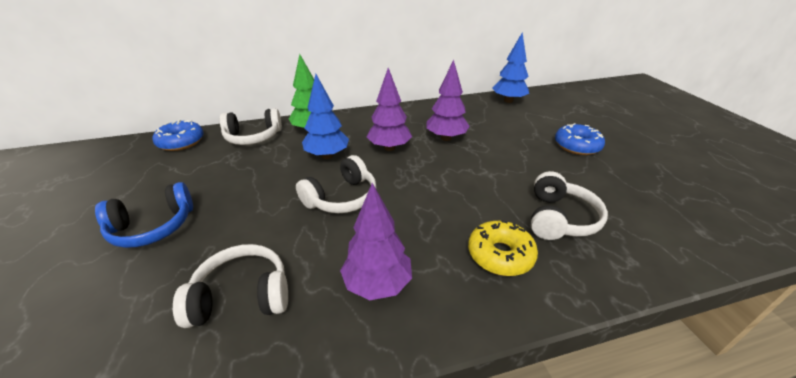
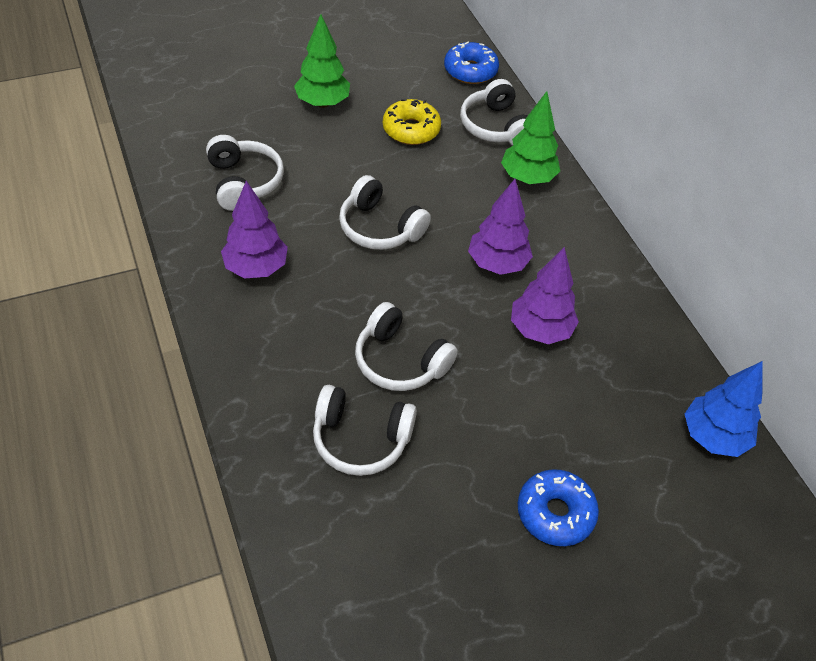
camera: 80 degrees right, 15 degrees up
blue headphones [95,182,193,248] -> green tree [294,14,350,108]
blue tree [302,74,349,159] -> none
yellow donut [468,220,538,276] -> yellow donut moved to [383,99,441,145]
none -> white headphones [355,302,458,391]

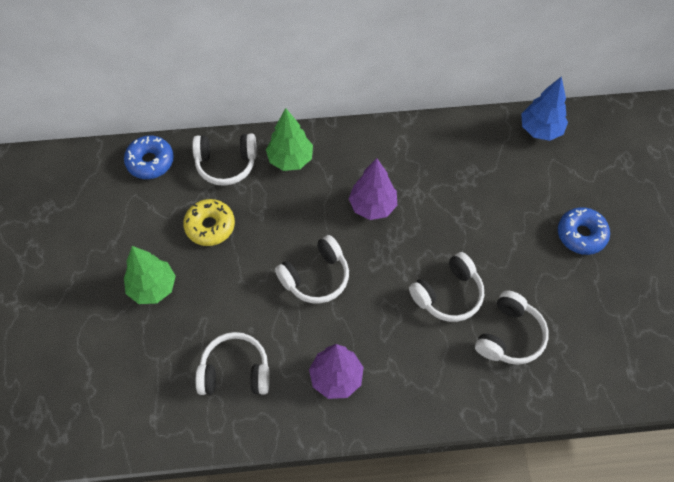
camera: 70 degrees left, 10 degrees up
purple tree [511,247,579,344] -> none

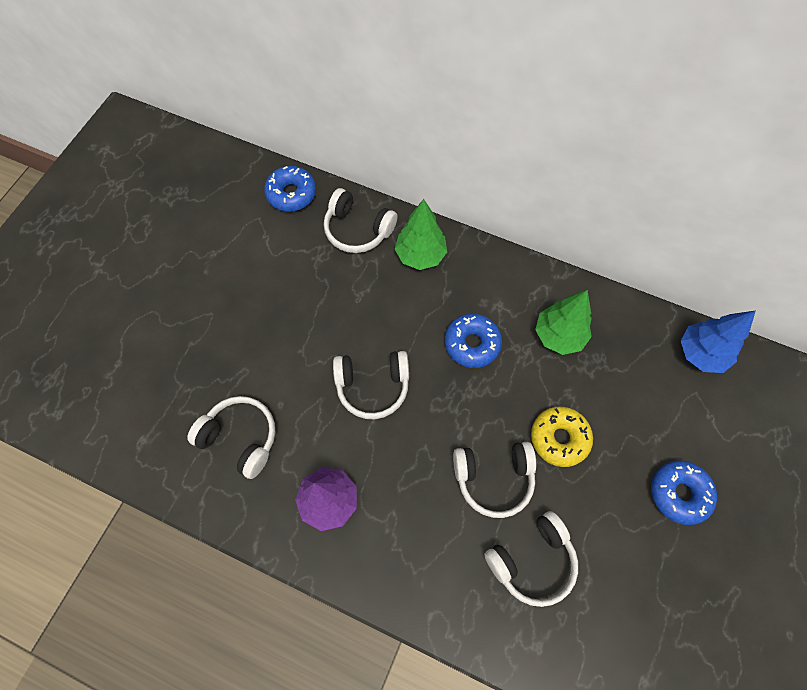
camera: 30 degrees right, 5 degrees up
green tree [124,246,176,304] -> green tree moved to [535,290,592,355]
yellow donut [183,199,235,246] -> yellow donut moved to [531,406,593,467]
purple tree [349,158,397,220] -> blue donut [445,314,502,368]

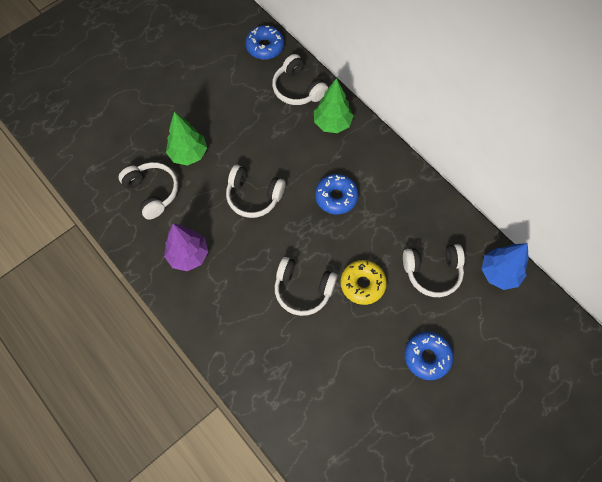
camera: 25 degrees right, 0 degrees up
white headphones [484,511,578,607] -> white headphones moved to [403,244,465,297]
green tree [535,290,592,355] -> green tree moved to [166,112,207,166]

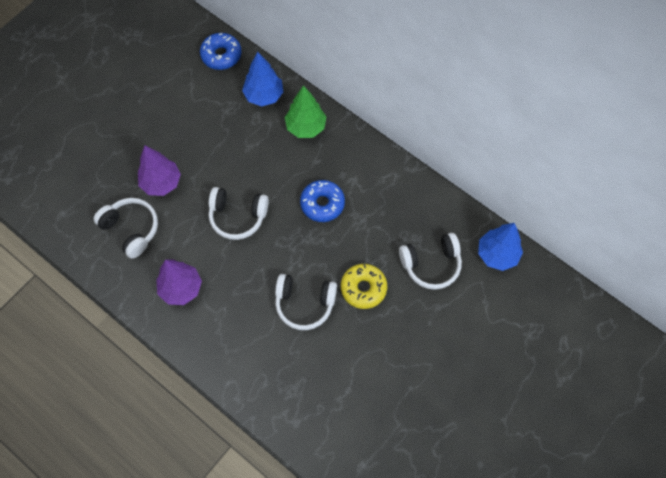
camera: 10 degrees left, 0 degrees up
green tree [166,112,207,166] -> purple tree [138,145,181,196]
white headphones [272,54,328,105] -> blue tree [242,52,283,107]
blue donut [404,332,453,380] -> none

